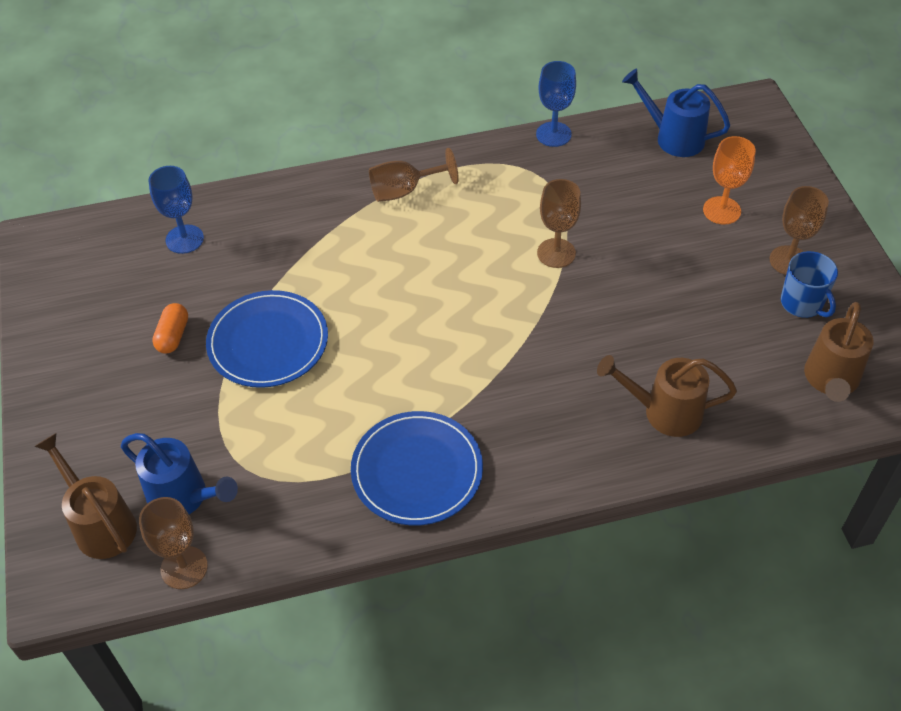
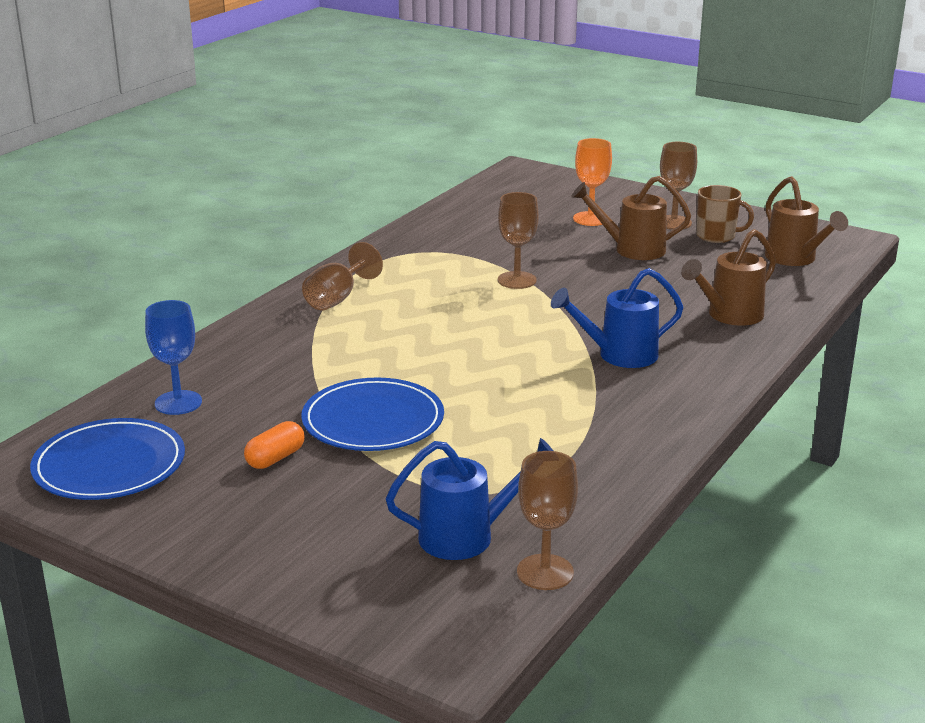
camera: 45 degrees left, 25 degrees down
brown watering can [34,433,137,559] -> brown watering can moved to [571,176,691,260]
orange capsule [152,303,188,354] -> orange capsule turned 75 degrees clockwise [244,421,305,469]
blue plate [351,411,483,526] -> blue plate moved to [30,418,185,500]
blue goblet [536,61,576,147] -> none
blue watering can [622,69,730,157] -> blue watering can moved to [551,268,684,368]
blue mug [781,251,838,318] -> brown mug [696,185,754,243]

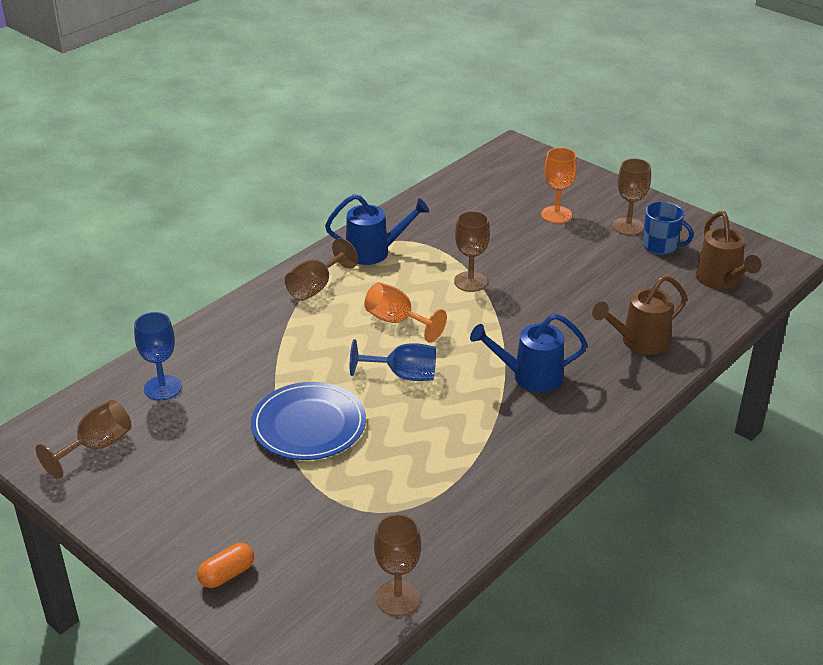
camera: 10 degrees right, 10 degrees up
blue plate [30,418,185,500] -> brown goblet [36,400,132,479]
orange capsule [244,421,305,469] -> orange capsule moved to [197,543,254,588]
blue watering can [386,438,553,560] -> blue watering can moved to [325,194,429,265]
brown watering can [571,176,691,260] -> none
brown mug [696,185,754,243] -> blue mug [643,202,693,255]
none -> blue goblet [350,339,436,381]
none -> orange goblet [364,282,447,343]

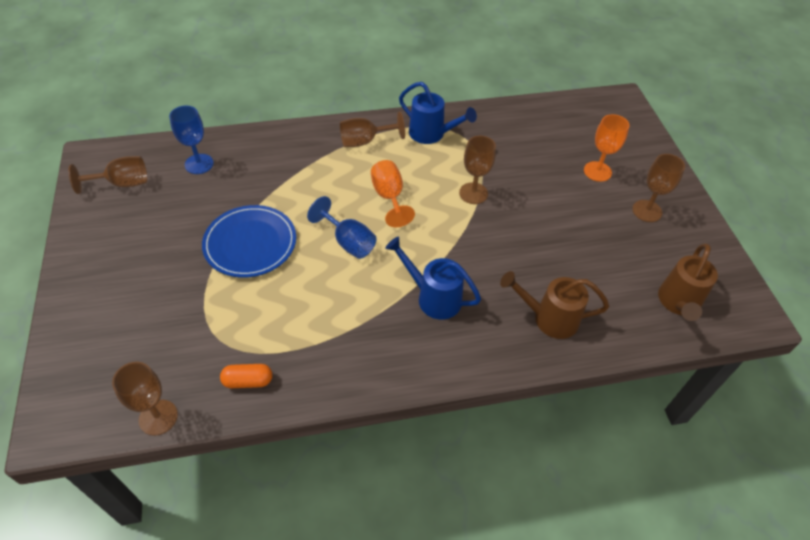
camera: 35 degrees right, 15 degrees up
orange capsule [197,543,254,588] -> orange capsule moved to [220,364,272,388]
blue mug [643,202,693,255] -> none

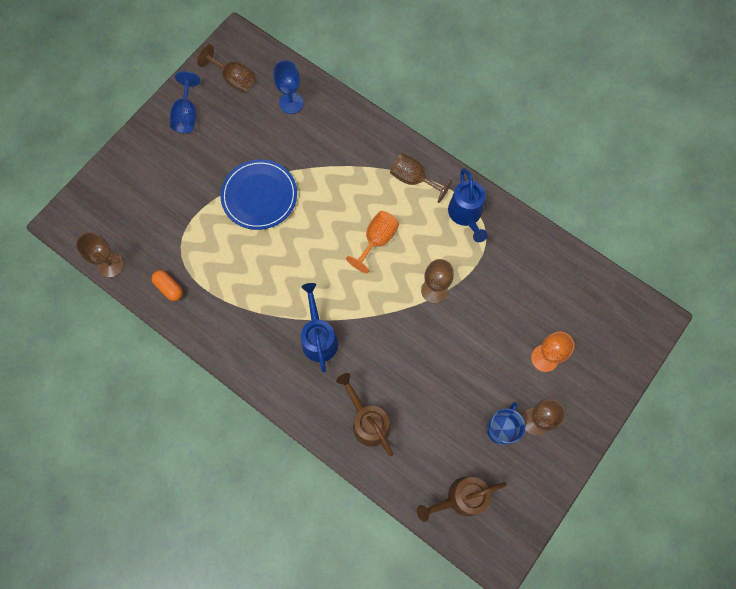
camera: 50 degrees right, 20 degrees up
blue goblet [307,196,377,259] -> blue goblet moved to [170,71,200,133]
none -> blue mug [487,402,525,445]

